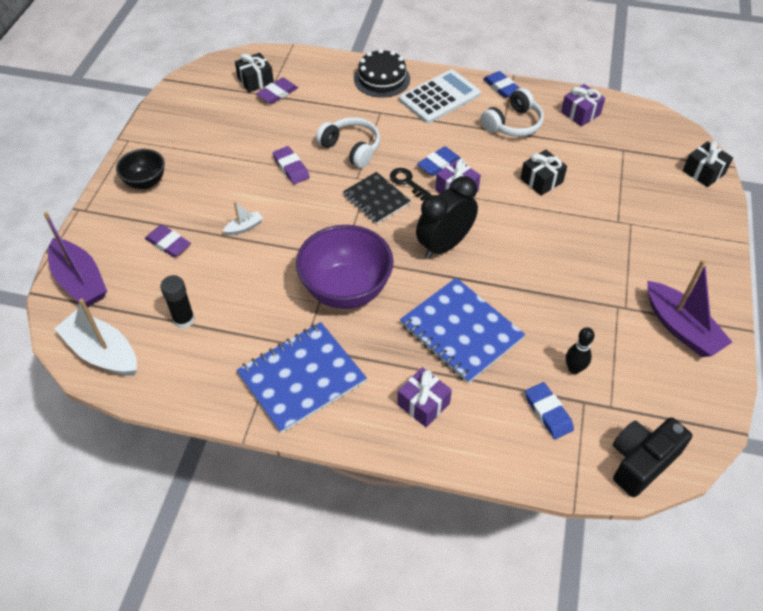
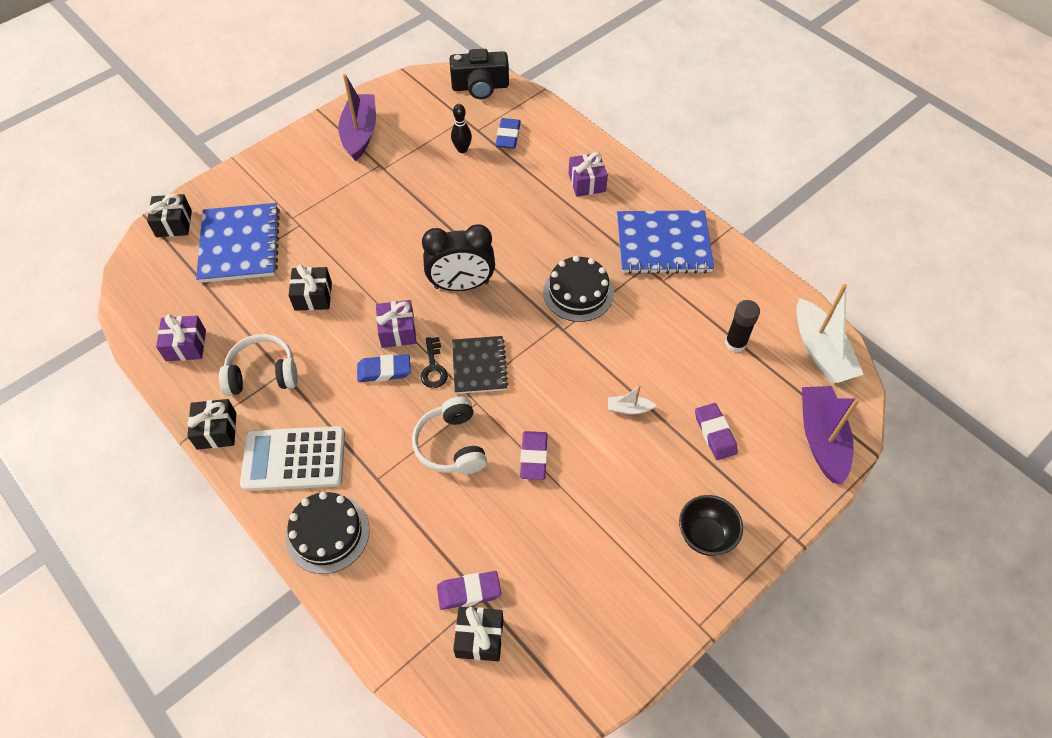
camera: 145 degrees left, 5 degrees up
purple bowl [296,225,394,309] -> black cake [543,256,614,322]
blue notebook [400,278,525,384] -> blue notebook moved to [196,203,280,283]
blue eraser [483,71,519,98] -> black gift [187,399,236,450]

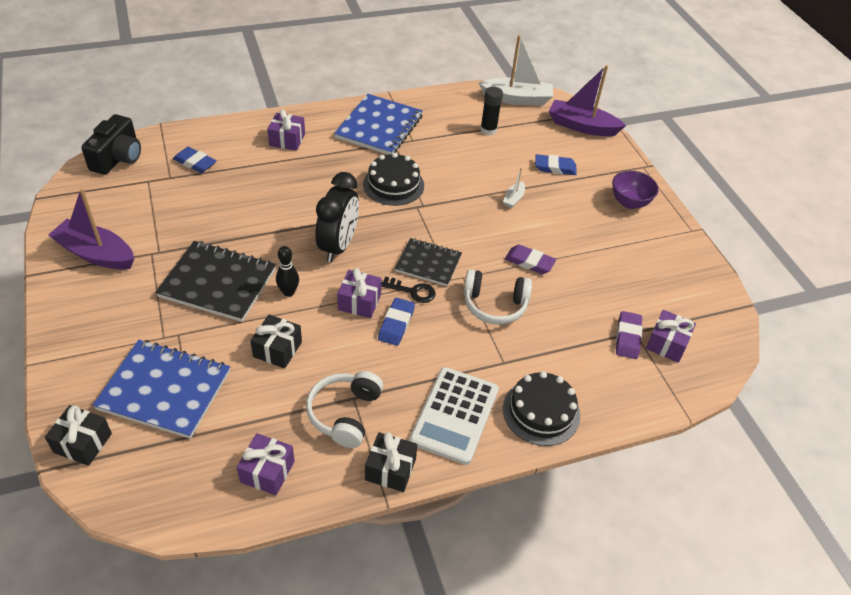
camera: 70 degrees left, 10 degrees down
black bowling pin [451,104,472,153] -> black bowling pin moved to [276,246,299,297]
black gift [453,607,503,661] -> purple gift [646,310,696,363]
black bowl [679,495,743,556] -> purple bowl [612,171,659,209]
purple eraser [695,403,738,460] -> blue eraser [535,154,577,175]
none -> black notebook [155,241,276,322]

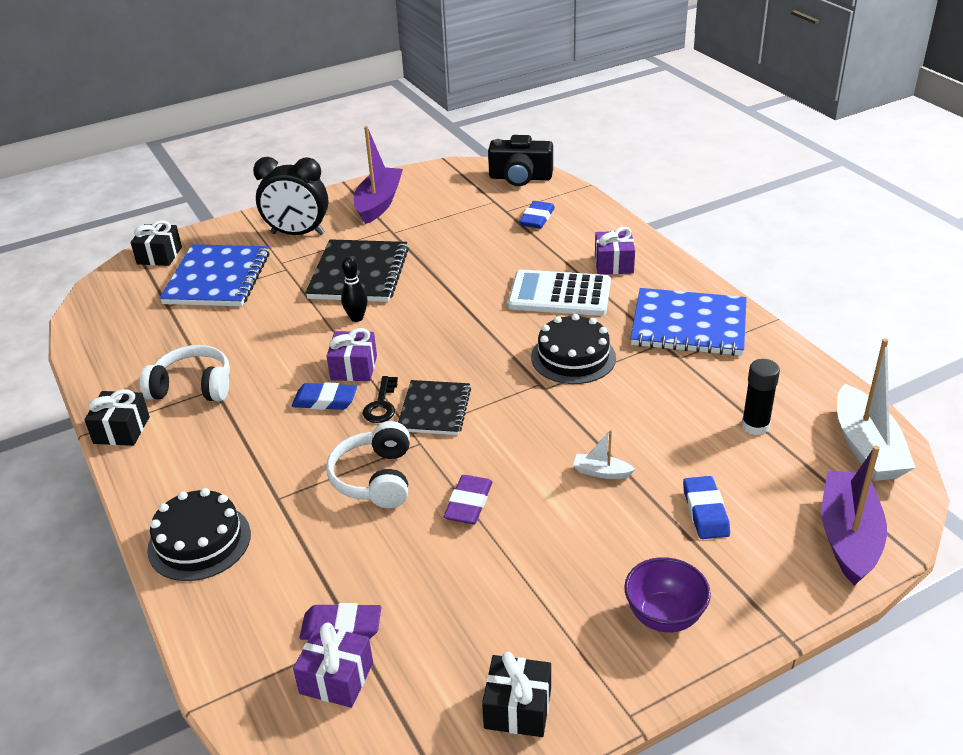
camera: 85 degrees right, 10 degrees down
purple gift [237,433,295,495] -> none
black gift [250,314,302,369] -> black gift moved to [482,652,551,737]
black clock [316,172,359,262] -> black clock moved to [253,157,328,235]
white calculator [409,367,499,465] -> white calculator moved to [508,270,611,316]

